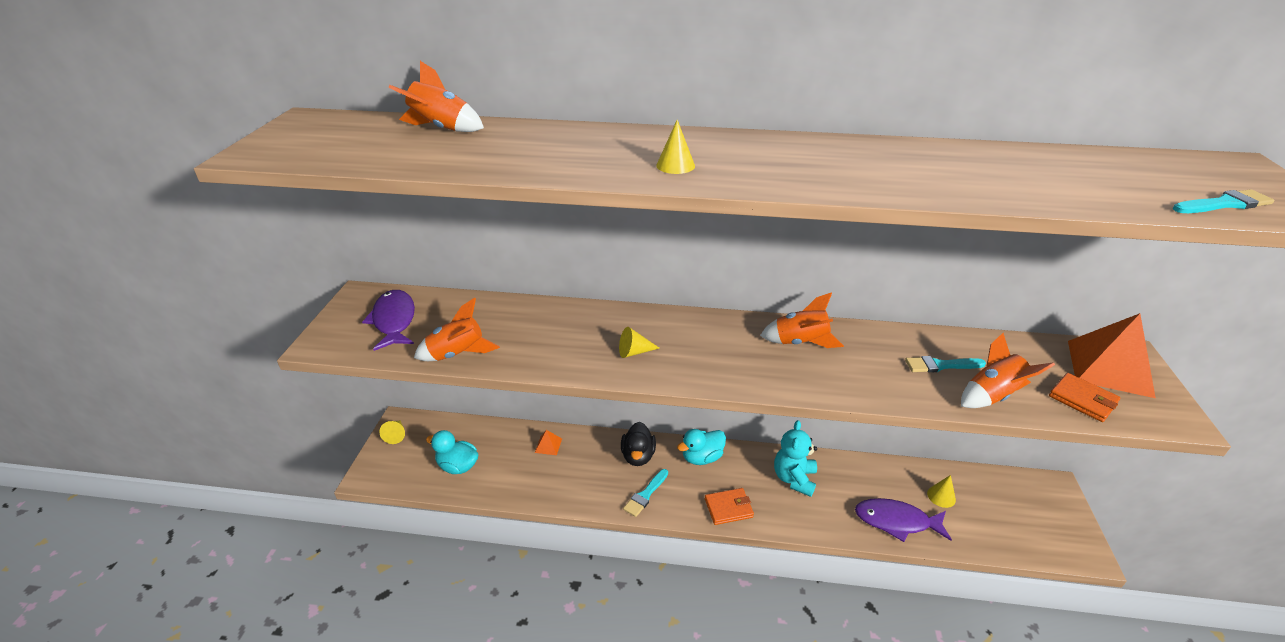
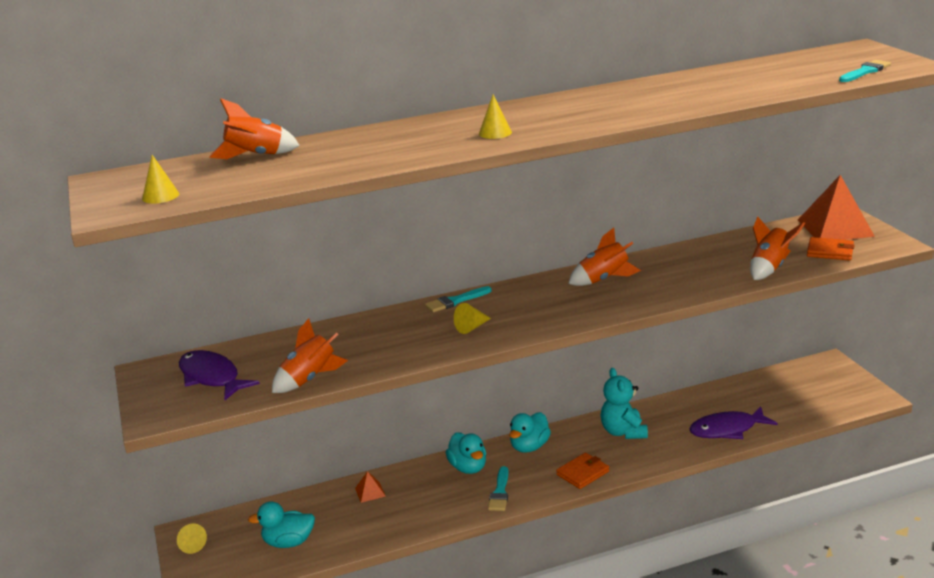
camera: 25 degrees left, 10 degrees down
black duck [621,422,656,466] -> turquoise duck [445,432,486,474]
turquoise brush [905,356,986,373] -> turquoise brush moved to [425,286,492,312]
yellow cone [927,475,956,508] -> yellow cone moved to [142,155,179,204]

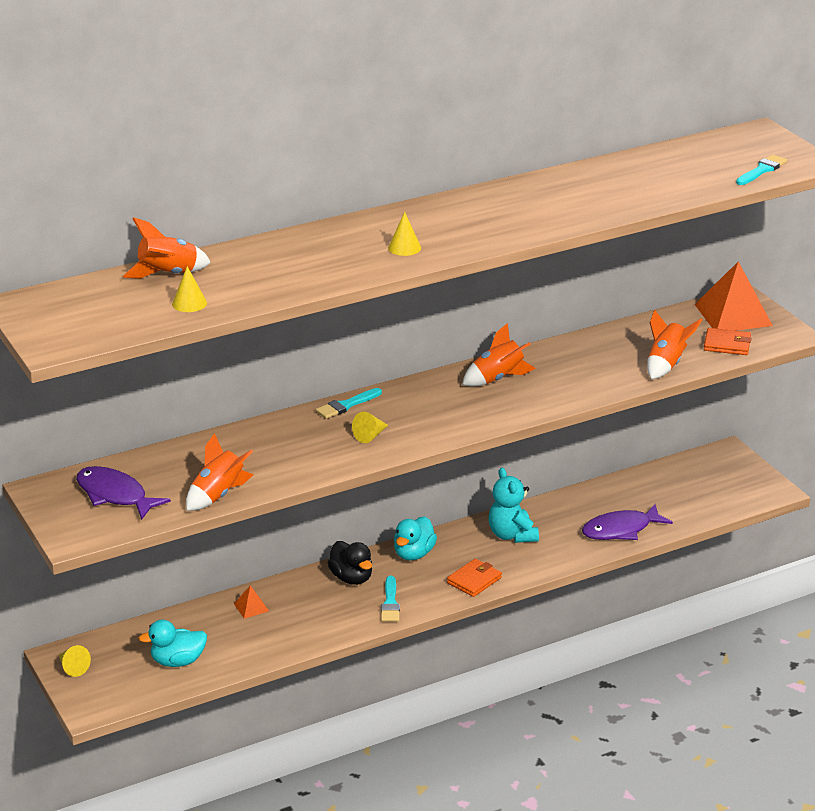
camera: 10 degrees left, 5 degrees up
yellow cone [142,155,179,204] -> yellow cone moved to [172,266,207,312]
turquoise duck [445,432,486,474] -> black duck [328,541,372,585]

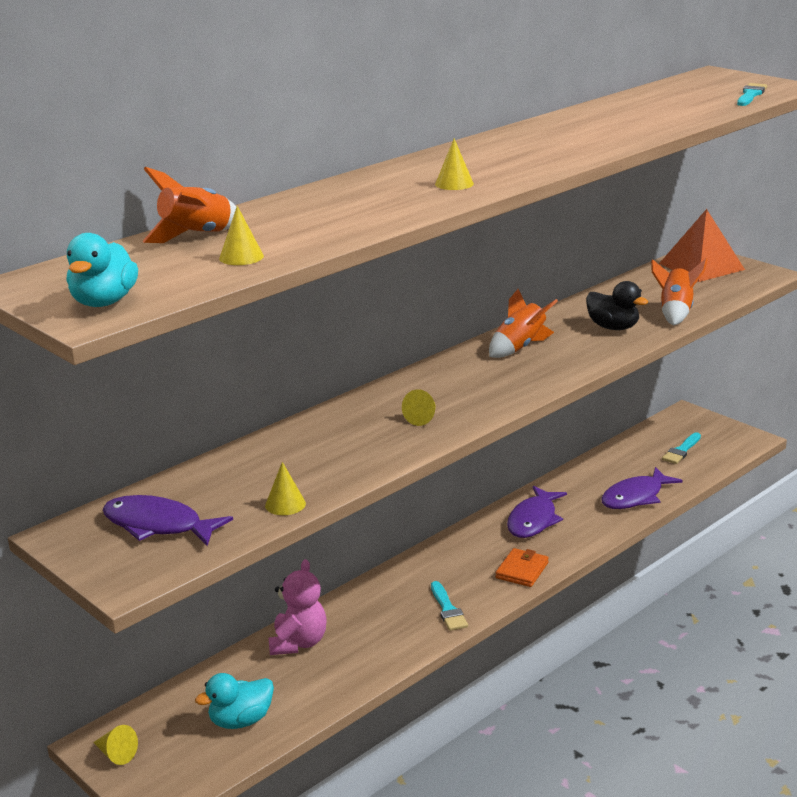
camera: 15 degrees left, 5 degrees down
orange rocket [186,433,254,511] -> yellow cone [265,462,306,515]
orange pyramid [234,586,269,619] -> pink teddy bear [269,559,327,655]
turquoise brush [316,388,382,419] -> turquoise brush moved to [662,432,701,464]
black duck [328,541,372,585] -> black duck moved to [586,281,648,330]
turquoise duck [394,517,437,560] -> turquoise duck moved to [66,233,138,307]
turquoise teddy bear [489,468,539,543] -> purple fish [507,486,567,538]
orange wallet [704,328,752,355] -> none

